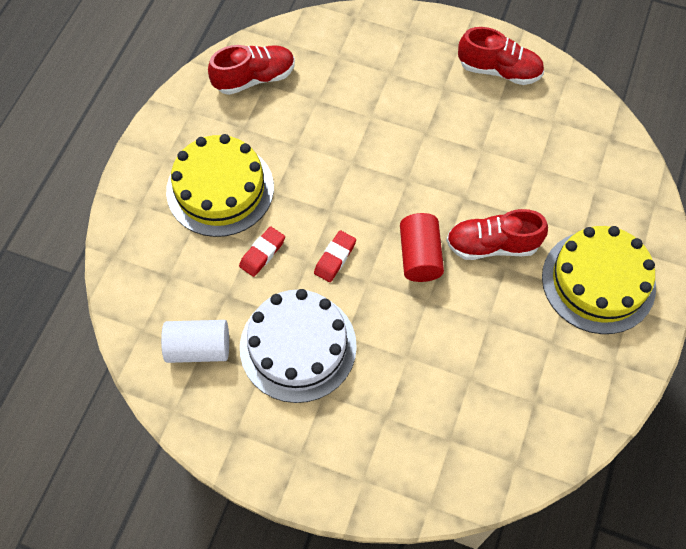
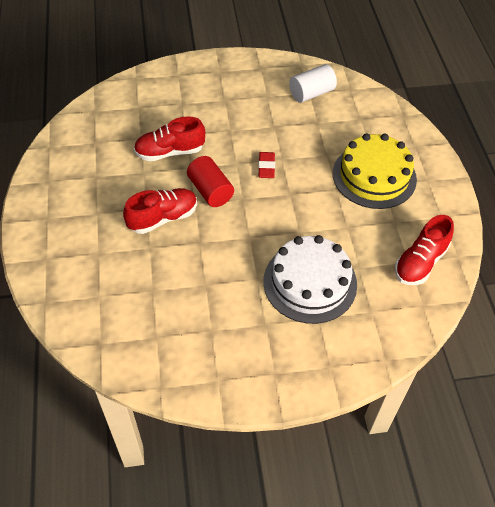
camera: 150 degrees right, 10 degrees down
red eraser [239,226,285,277] -> none
white cake [240,289,357,403] -> white cake moved to [263,235,357,324]
red shoe [458,27,544,85] -> red shoe moved to [134,116,205,161]
yellow cake [542,226,656,334] -> none

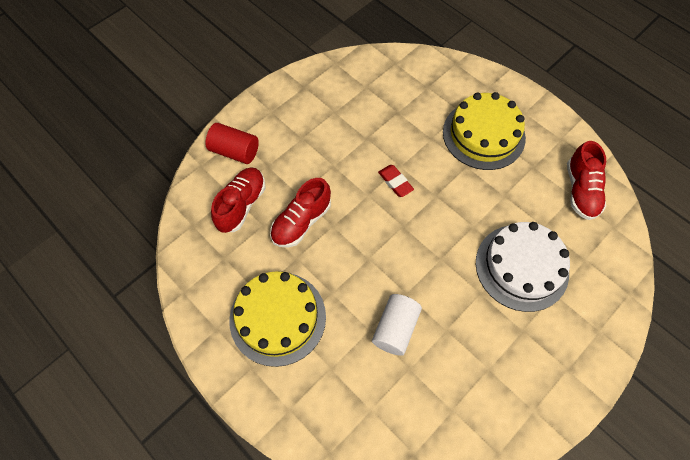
camera: 35 degrees left, 10 degrees up
red shoe [123,188,197,234] -> red shoe moved to [211,167,265,233]
red cylinder [187,156,234,207] -> red cylinder moved to [205,123,259,164]
white cylinder [289,64,337,103] -> white cylinder moved to [372,294,422,356]
none -> yellow cake [229,271,326,367]

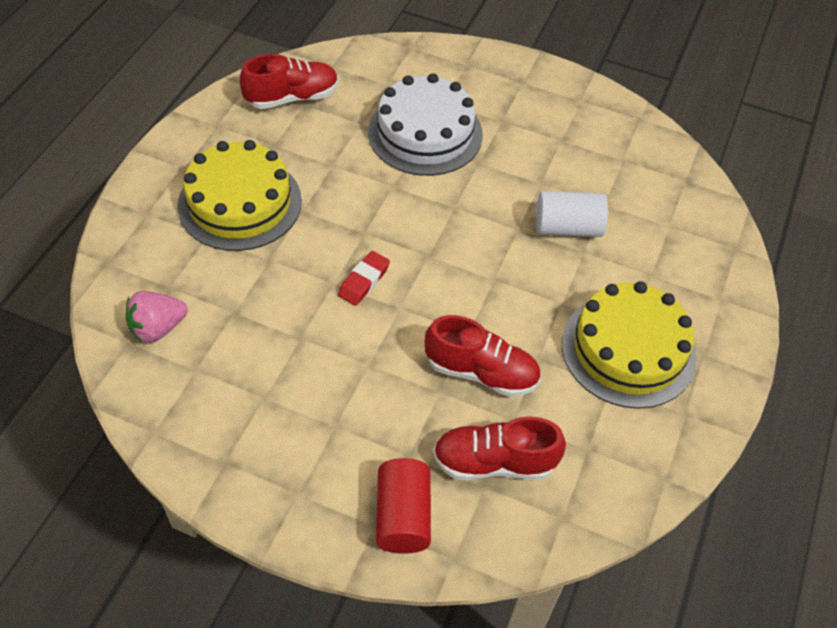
camera: 115 degrees left, 10 degrees down
none -> pink strawberry [126,291,188,343]

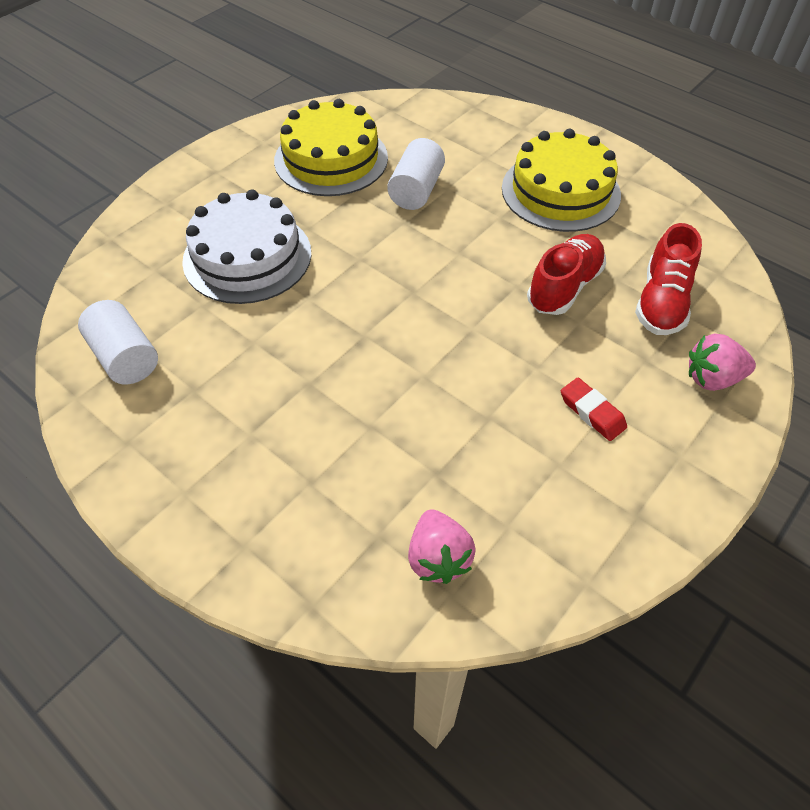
camera: 70 degrees left, 0 degrees up
yellow cake [178,140,302,251] -> yellow cake moved to [274,99,388,196]
red shoe [240,54,338,109] -> white cylinder [78,300,158,385]
red eraser [338,251,390,306] -> red eraser moved to [561,378,627,441]
red cylinder [376,458,431,554] -> pink strawberry [689,333,756,391]

